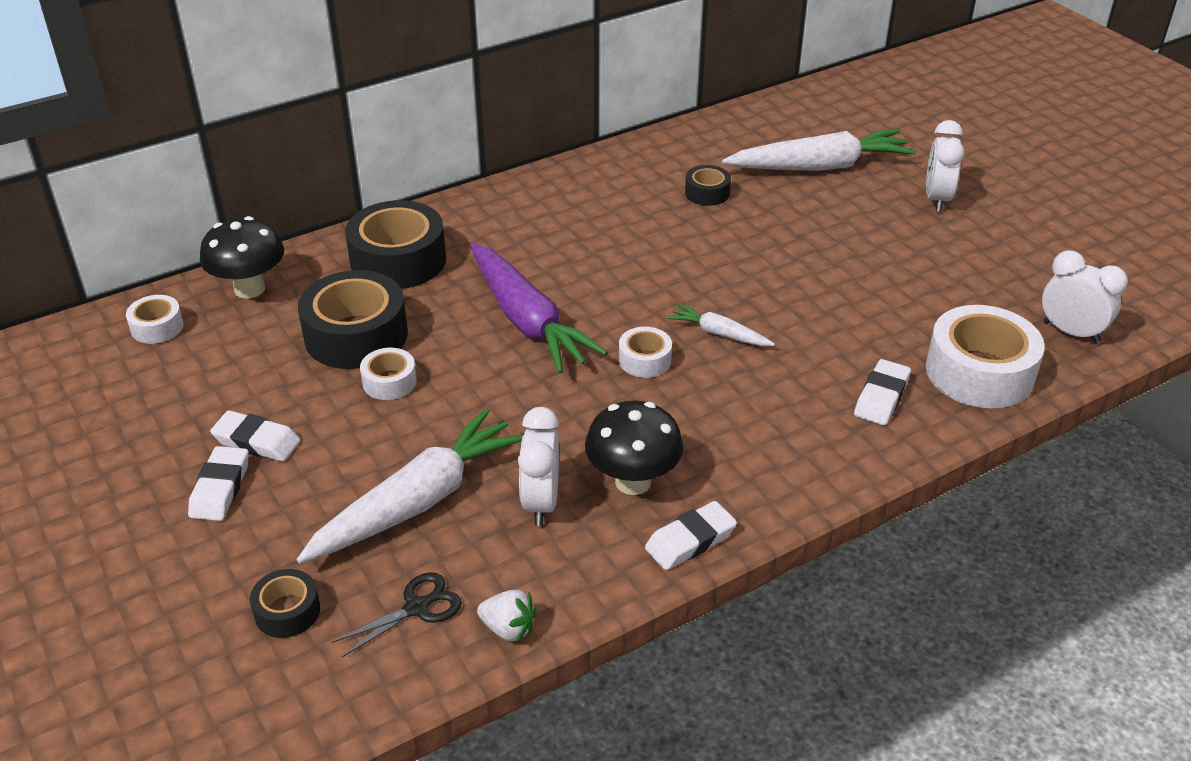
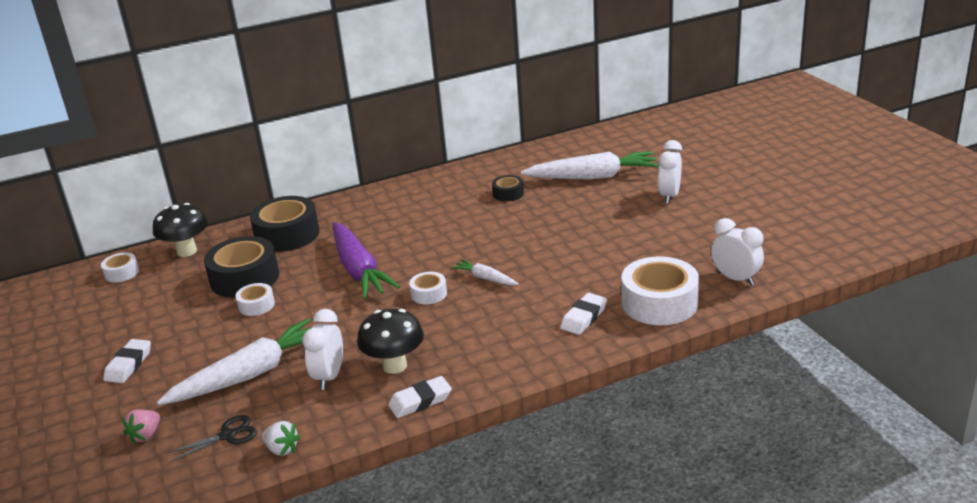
camera: 10 degrees right, 10 degrees down
white eraser [210,410,300,462] -> none
black tape [250,569,320,638] -> pink strawberry [122,409,160,444]

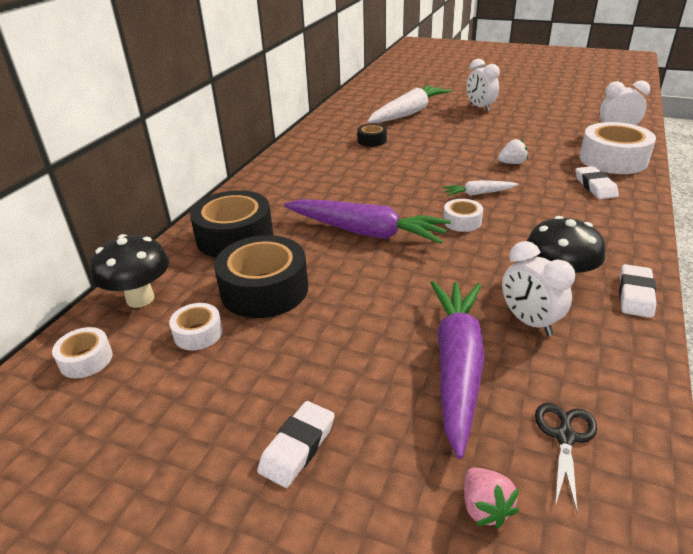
camera: 45 degrees left, 5 degrees up
white eraser [103,339,151,383] -> white eraser turned 60 degrees clockwise [257,401,335,488]
white carrot [157,318,312,405] -> purple carrot [431,281,485,459]
white tape [235,283,275,316] -> white tape moved to [169,303,223,350]
white strawberry [262,421,300,456] -> white strawberry moved to [498,138,528,164]

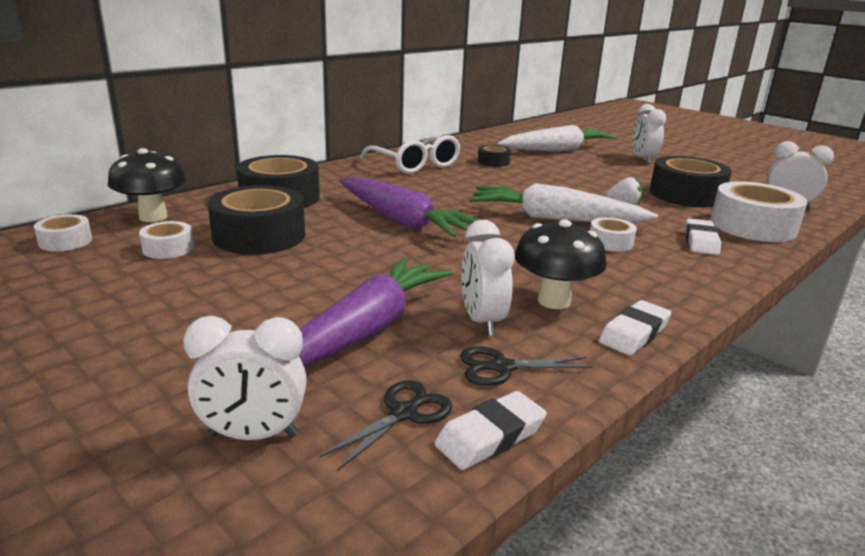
camera: 20 degrees right, 10 degrees down
white eraser [257,401,335,488] -> white eraser moved to [434,391,547,470]
white carrot [443,180,519,196] -> white carrot [469,183,658,223], size x2.06
white tape [443,199,483,232] -> white tape moved to [590,217,637,252]
pink strawberry [464,468,519,528] -> white clock [183,316,307,440]
none -> white glasses [359,135,460,174]
none -> black scissors [460,346,593,386]
none -> black tape [649,156,732,207]

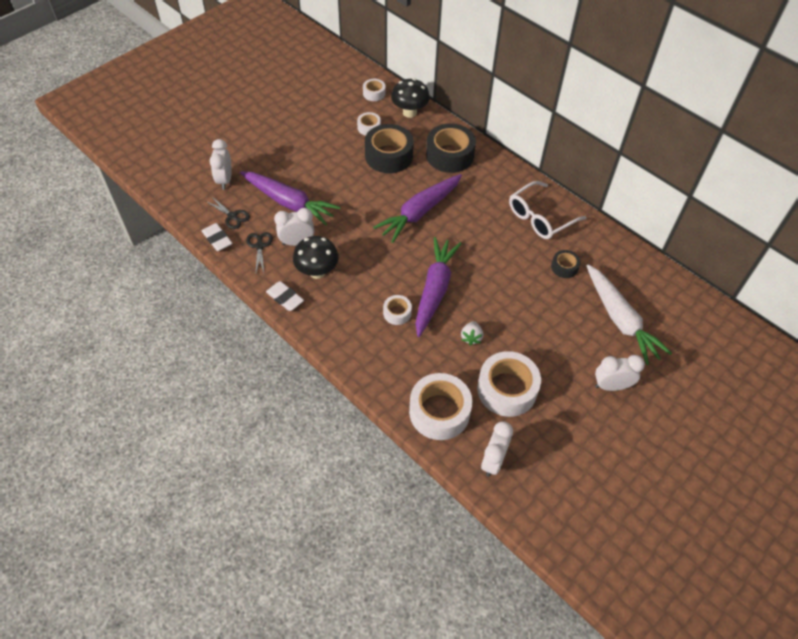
camera: 90 degrees right, 30 degrees up
white carrot [469,183,658,223] -> purple carrot [415,237,462,337]
black tape [649,156,732,207] -> white tape [477,351,541,417]
white eraser [685,218,721,255] -> none

